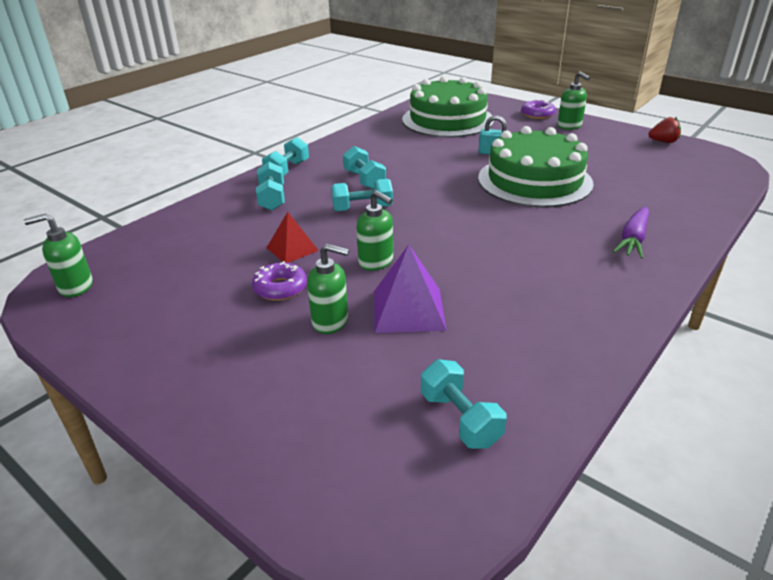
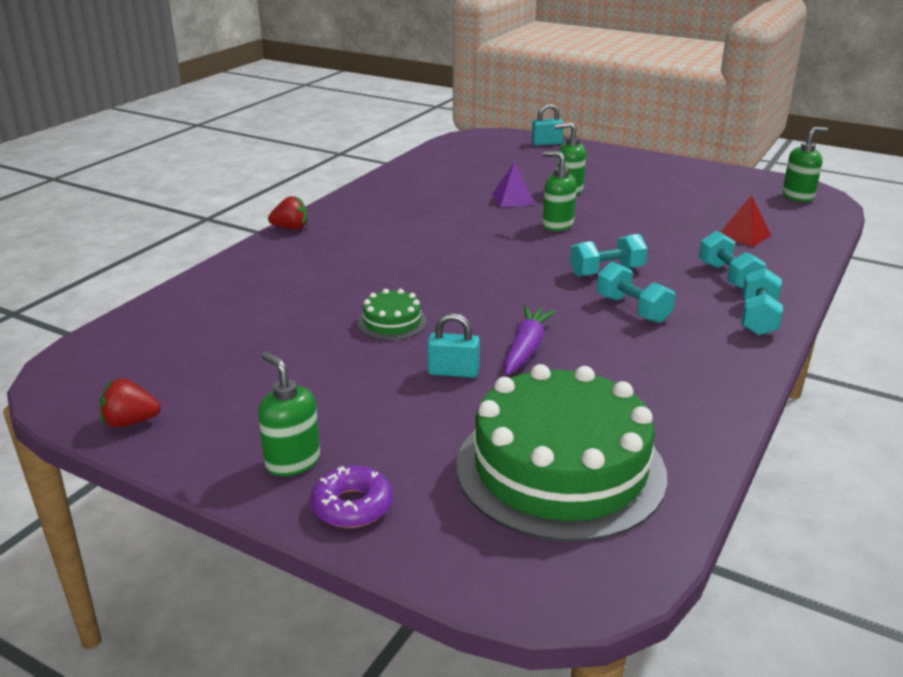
camera: 170 degrees right, 5 degrees down
purple donut [252,261,307,301] -> none
red pyramid [267,212,319,263] -> red pyramid moved to [720,195,771,247]
purple pyramid [374,245,447,333] -> purple pyramid [492,162,535,207], size x0.64
turquoise dumbbell [421,359,507,449] -> none
green cake [478,126,594,208] -> green cake [358,289,427,340], size x0.43
purple carrot [613,207,649,259] -> purple carrot moved to [504,306,557,375]
none -> red strawberry [268,196,308,230]
none -> turquoise padlock [532,104,564,145]

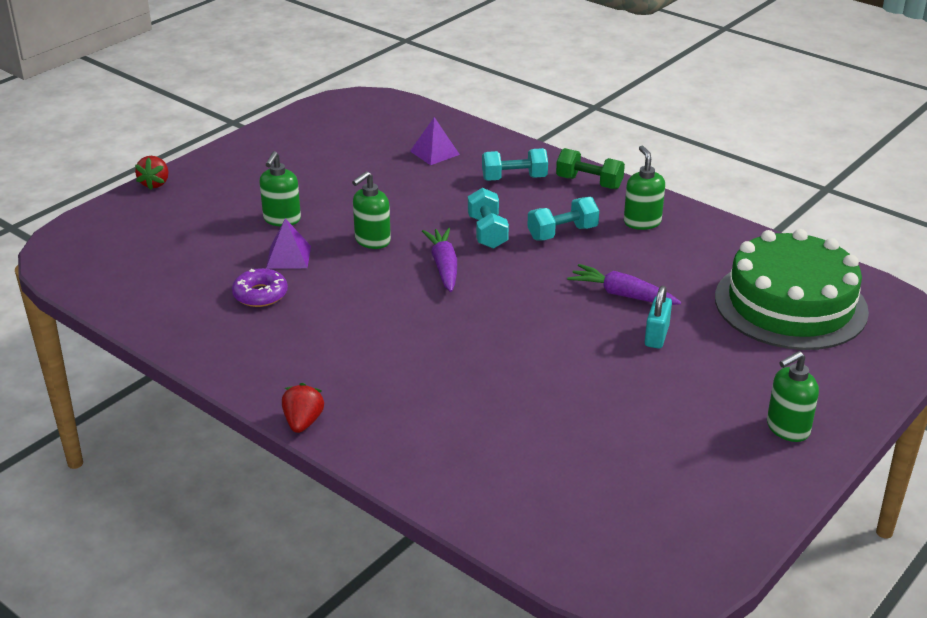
camera: 80 degrees left, 5 degrees up
red strawberry [100,378,161,428] -> red strawberry moved to [135,156,169,190]
purple donut [310,466,393,528] -> purple donut moved to [232,268,288,307]
green cake [358,289,427,340] -> none
turquoise padlock [532,104,564,145] -> none
red pyramid [720,195,771,247] -> purple pyramid [410,117,460,165]
turquoise dumbbell [741,268,783,336] -> green dumbbell [556,148,625,189]
green soap dispenser [782,127,828,202] -> green soap dispenser moved to [624,146,665,230]
none -> purple carrot [422,228,457,292]

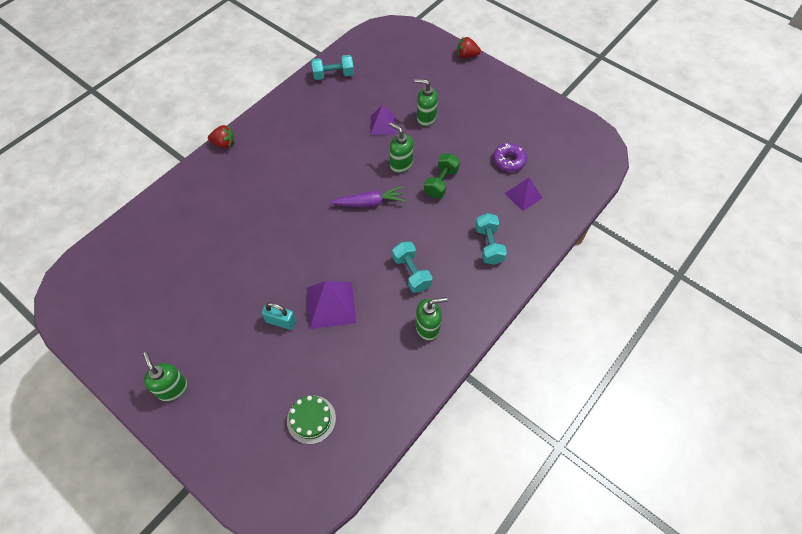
camera: 90 degrees right, 25 degrees up
purple donut [232,268,288,307] -> purple donut moved to [493,143,527,171]
turquoise dumbbell [468,188,509,249] -> turquoise dumbbell moved to [311,55,354,80]
green dumbbell [556,148,625,189] -> green dumbbell moved to [424,153,460,198]
purple carrot [567,264,681,305] -> purple pyramid [307,281,357,329]
green cake [715,229,869,350] -> green cake [287,396,336,444], size x0.43

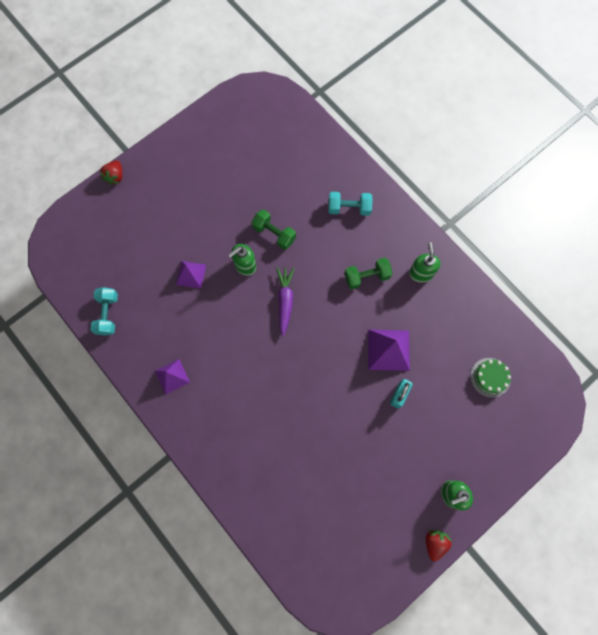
camera: 80 degrees left, 15 degrees up
red strawberry [208,125,235,148] -> red strawberry moved to [426,530,452,561]
turquoise dumbbell [392,242,432,293] -> green dumbbell [345,258,392,289]
green soap dispenser [414,79,438,126] -> none
purple donut [493,143,527,171] -> none
purple pyramid [505,178,543,211] -> purple pyramid moved to [155,359,190,395]

